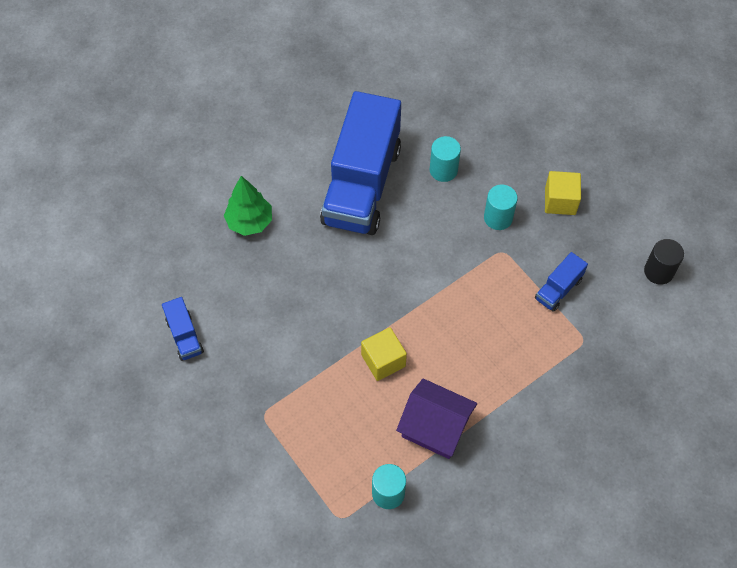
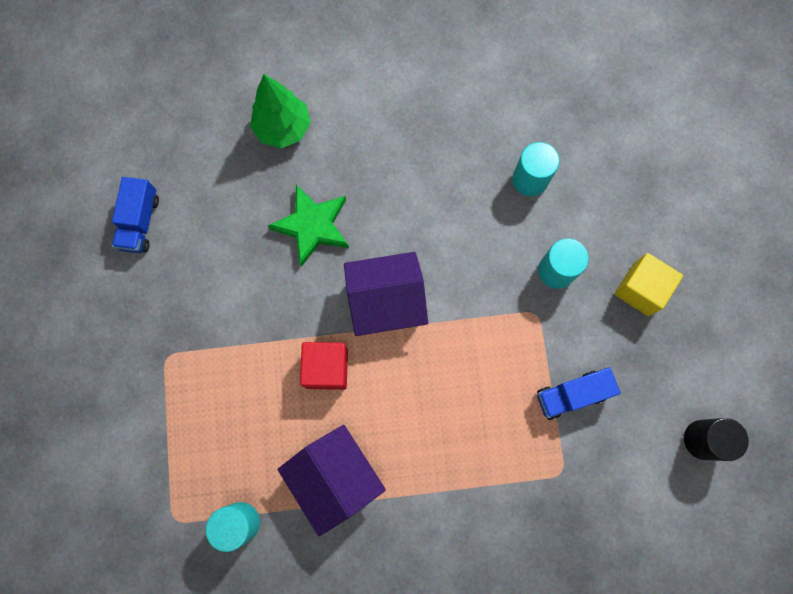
camera: 30 degrees right, 15 degrees up
blue truck [320,91,401,235] -> none
yellow cube [361,327,407,381] -> red cube [300,342,348,390]
none -> green star [268,185,349,267]
none -> purple house [344,252,428,336]

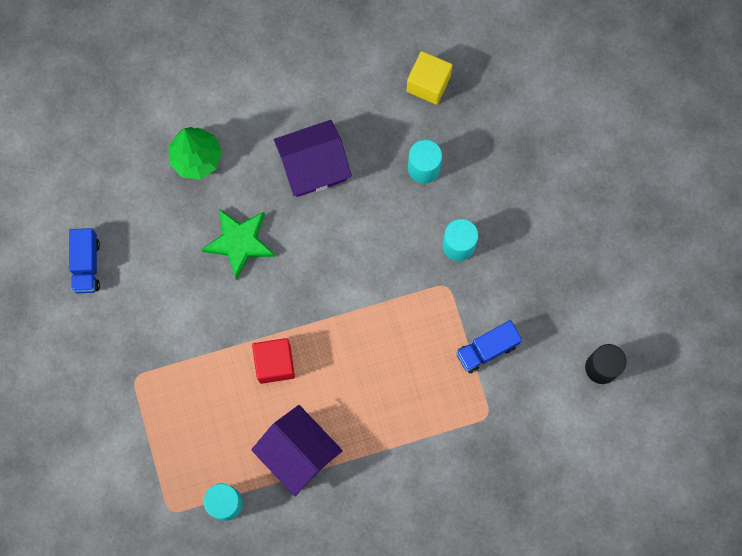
camera: 10 degrees left, 0 degrees up
purple house [344,252,428,336] -> purple house moved to [274,120,352,197]
yellow cube [615,253,683,316] -> yellow cube moved to [407,51,453,105]

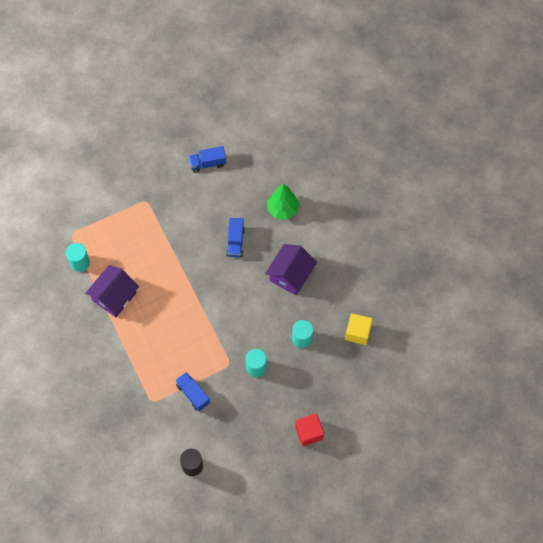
camera: 80 degrees right, 10 degrees down
green star [201,209,275,280] -> blue truck [226,218,245,257]
red cube [252,338,295,384] -> red cube moved to [295,413,324,446]
purple house [274,120,352,197] -> purple house turned 60 degrees clockwise [265,244,317,295]

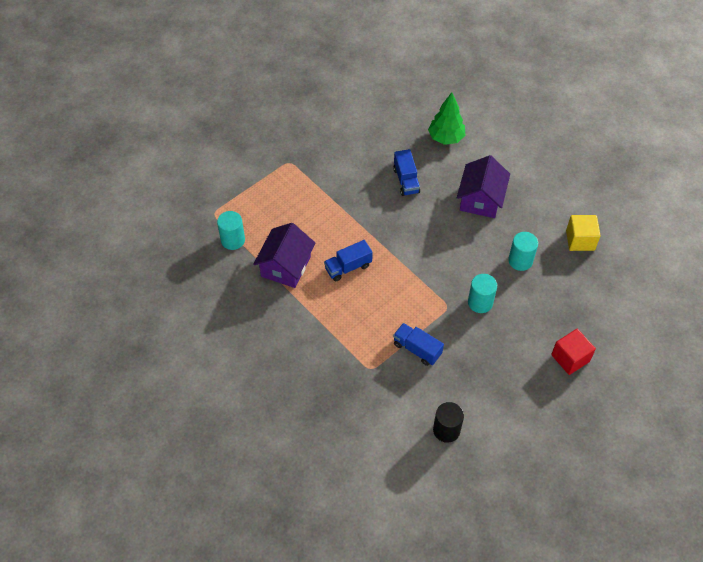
camera: 15 degrees left, 10 degrees down
blue truck [188,146,226,173] -> blue truck moved to [324,240,373,281]

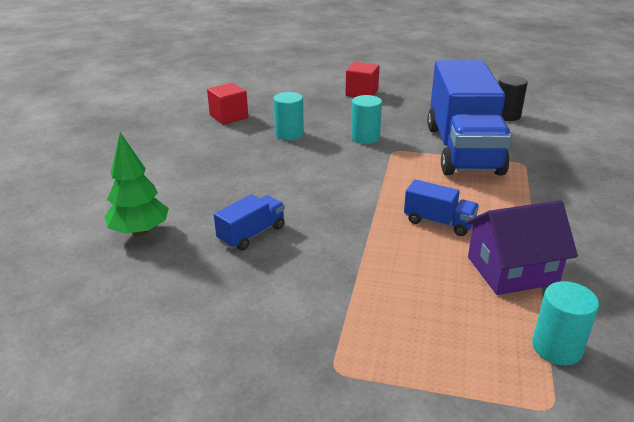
camera: 125 degrees left, 25 degrees down
blue truck [393,323,444,366] -> blue truck [427,60,512,175], size x2.41
purple house [457,155,510,218] -> none
yellow cube [566,215,601,251] -> red cube [207,83,248,125]

